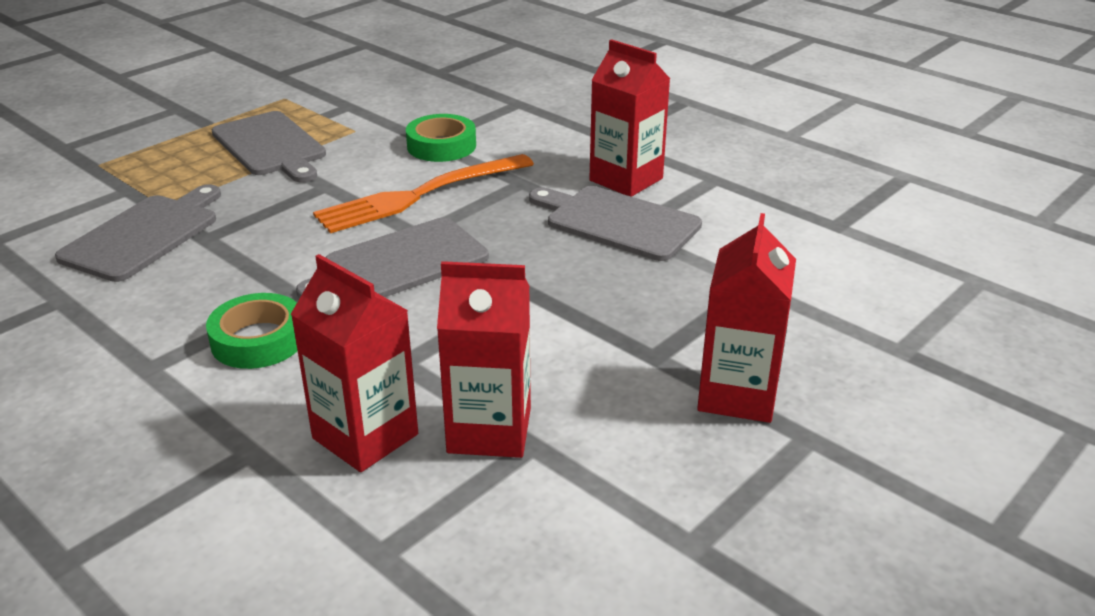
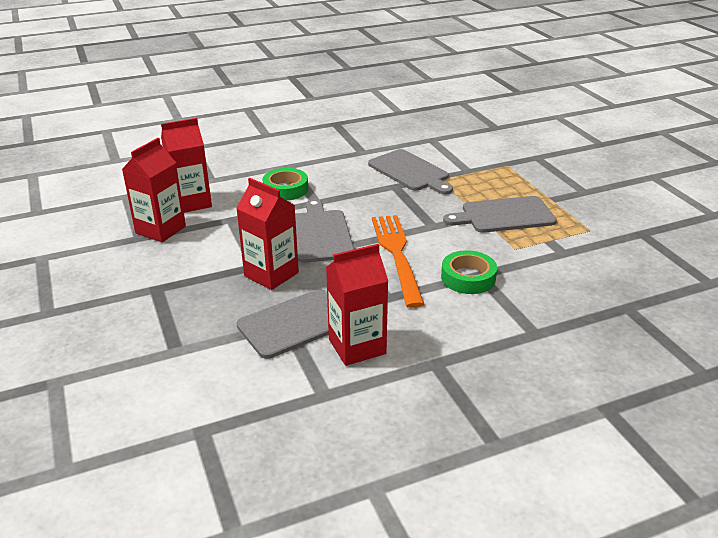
camera: 115 degrees right, 0 degrees up
red carton [697,213,796,423] -> red carton moved to [236,178,299,290]

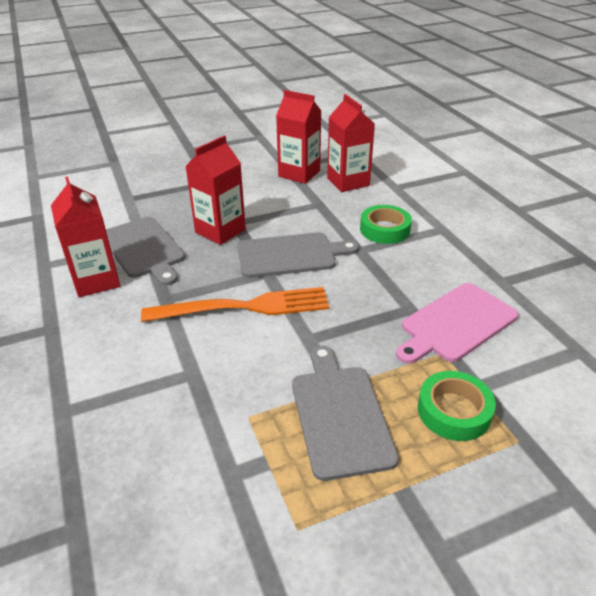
camera: 90 degrees right, 5 degrees up
grey cutting board [368,149,453,194] -> pink cutting board [396,283,518,364]
green tape [441,250,497,294] -> green tape moved to [418,371,496,441]

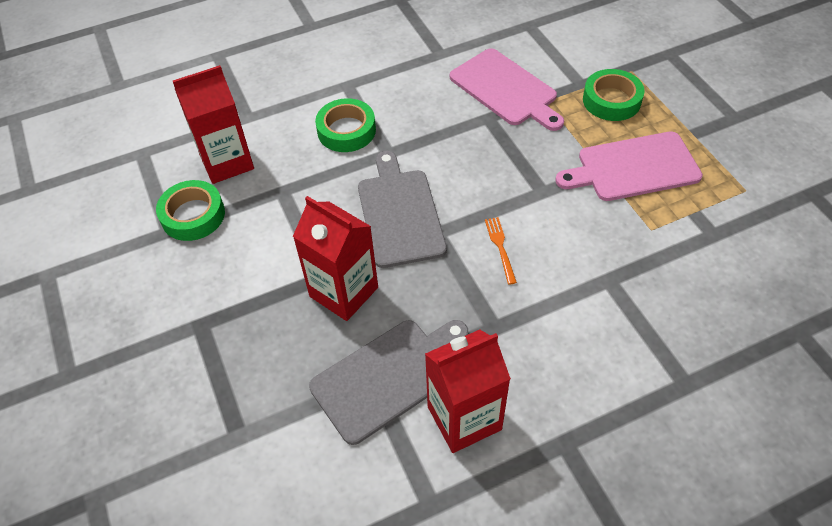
camera: 90 degrees left, 15 degrees up
orange fork [141,287,329,322] -> orange fork [485,217,517,285], size x0.40
red carton [276,90,321,184] -> green tape [156,180,225,241]
grey cutting board [292,346,399,481] -> pink cutting board [555,131,703,201]

